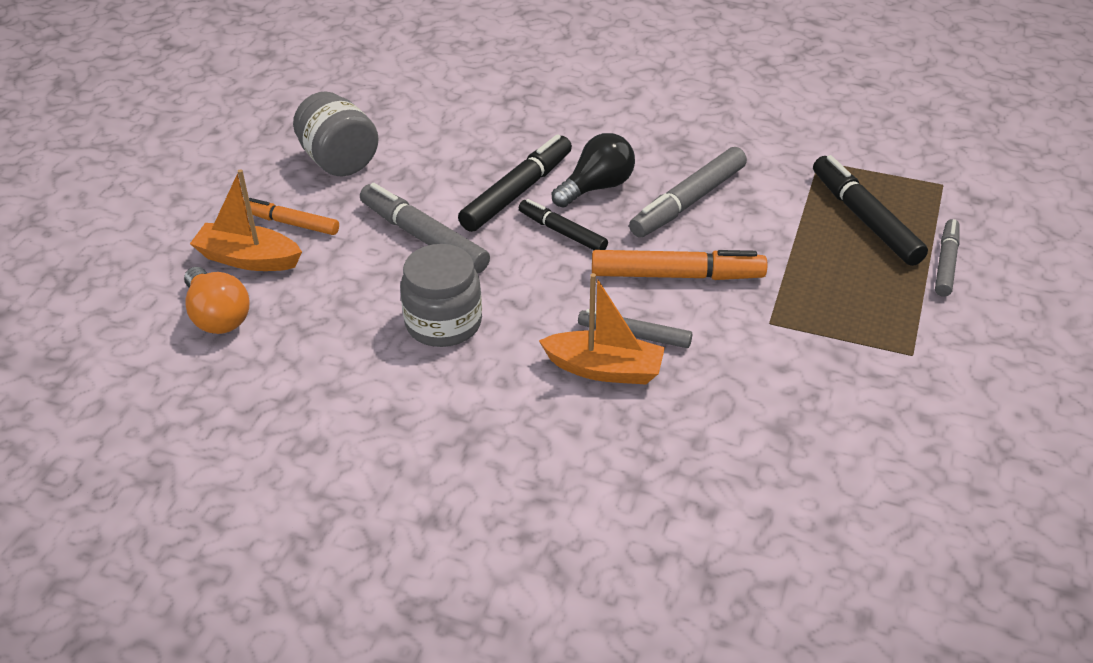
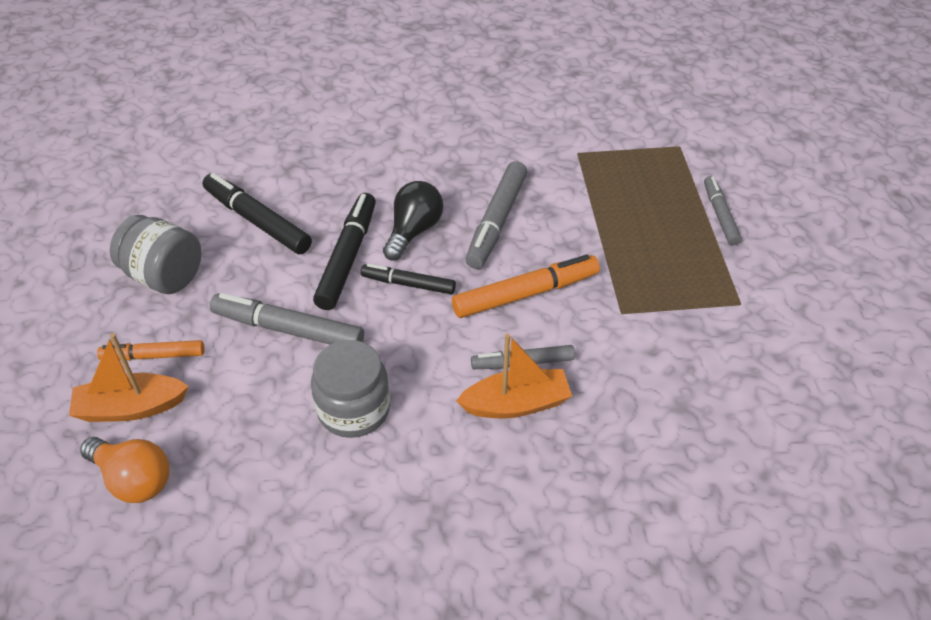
camera: 25 degrees left, 5 degrees up
black marker [813,155,928,266] -> black marker moved to [202,173,312,254]

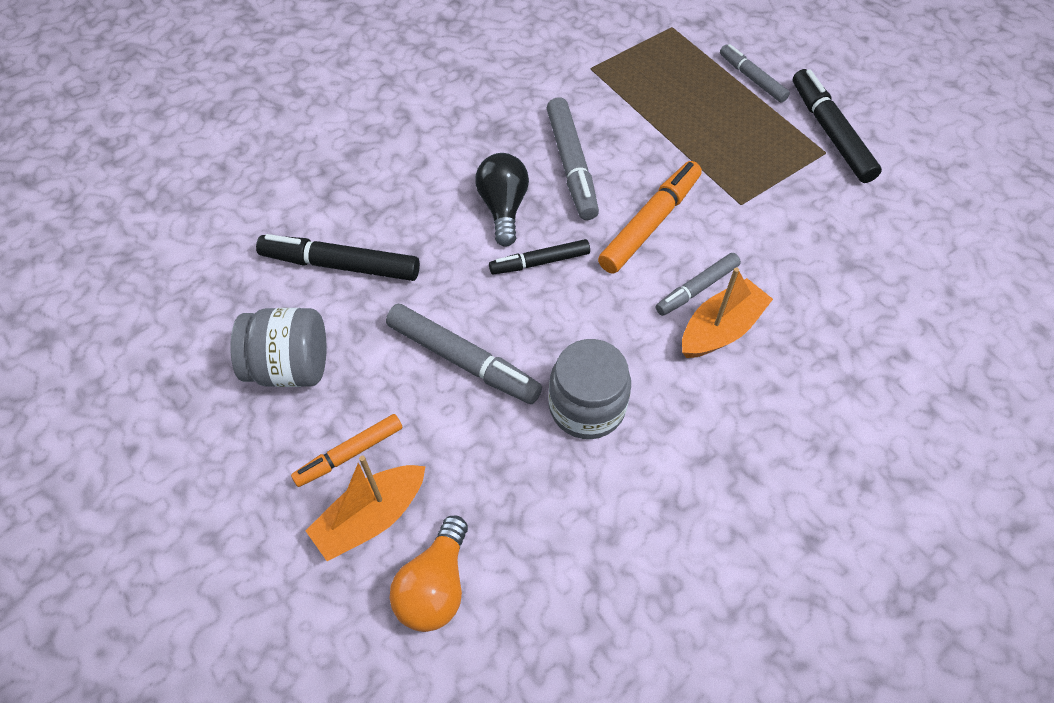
camera: 30 degrees left, 10 degrees up
orange light bulb [80,437,170,503] -> orange light bulb turned 105 degrees clockwise [389,516,468,632]
grey marker [210,293,364,345] -> grey marker turned 135 degrees counterclockwise [386,304,542,404]
black marker [313,193,376,310] -> black marker moved to [793,69,882,183]

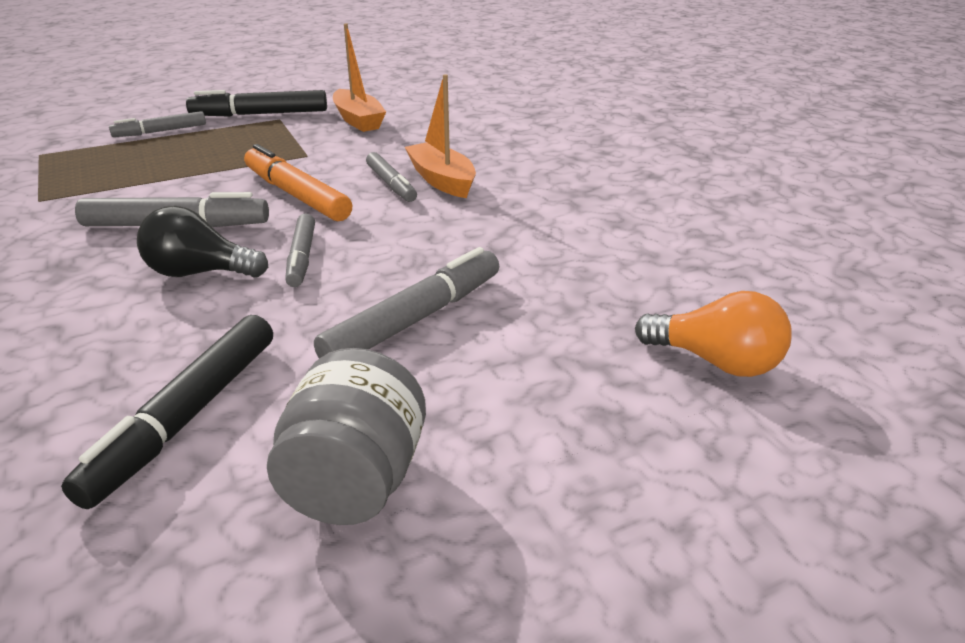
camera: 80 degrees left, 25 degrees down
orange marker [291,414,402,487] -> none
orange boat [306,455,426,561] -> orange boat moved to [333,23,386,132]
black marker [489,239,590,274] -> grey marker [285,213,315,287]
grey jar [548,339,631,439] -> none

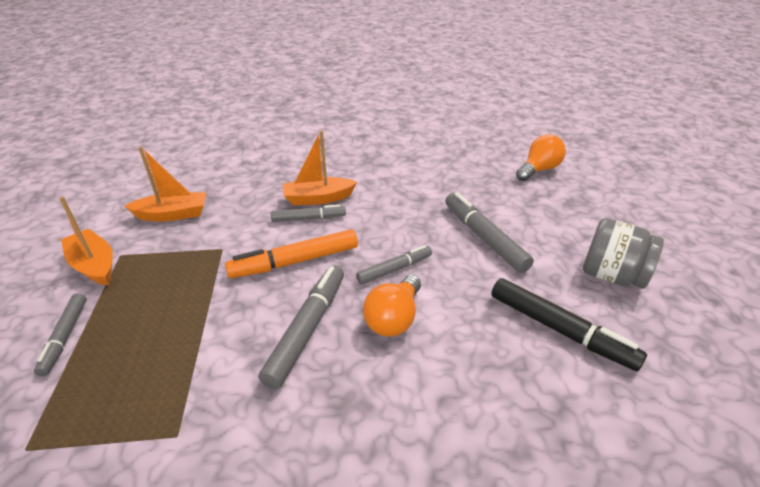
camera: 70 degrees left, 5 degrees up
black light bulb [137,206,268,277] -> orange light bulb [363,275,421,337]
black marker [186,90,327,117] -> orange boat [59,197,113,285]
grey marker [285,213,315,287] -> grey marker turned 45 degrees counterclockwise [356,245,432,284]

